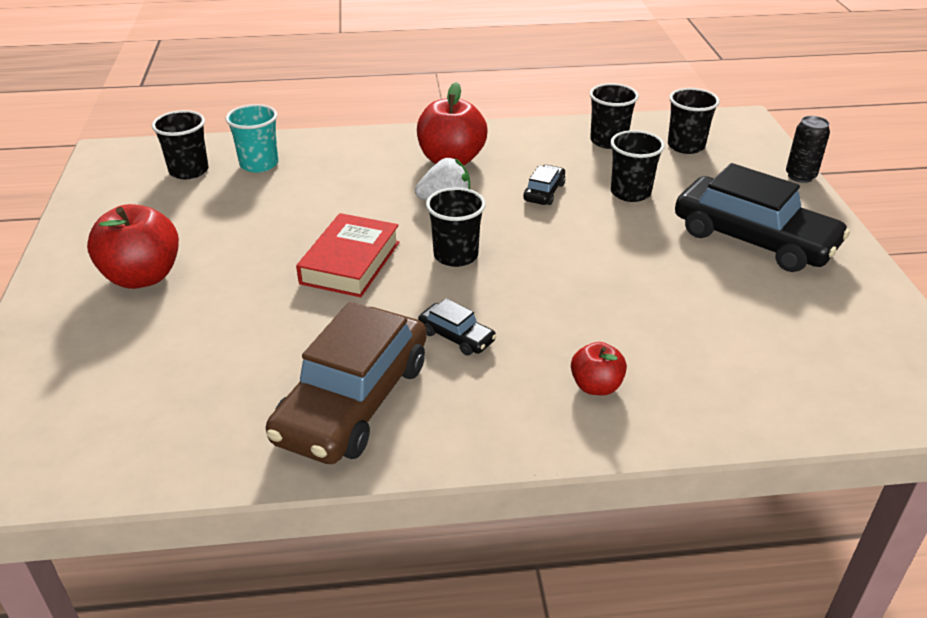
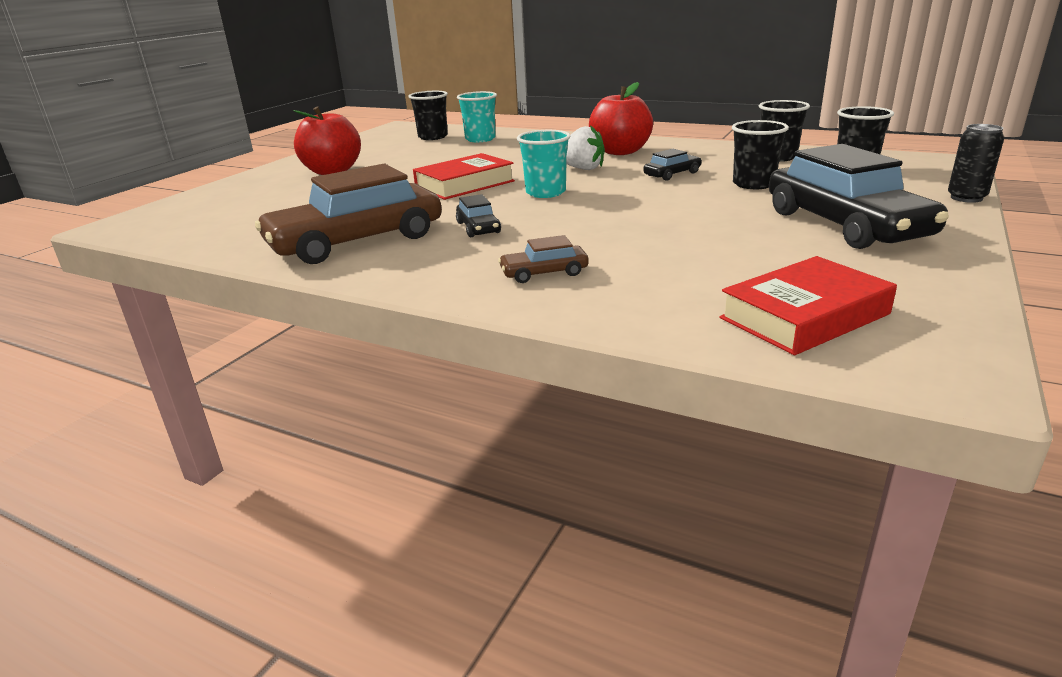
camera: 35 degrees right, 10 degrees down
black cup [426,187,486,267] -> turquoise cup [517,130,570,198]
red apple [571,342,627,395] -> brown car [498,235,589,283]
none -> red book [719,256,897,355]

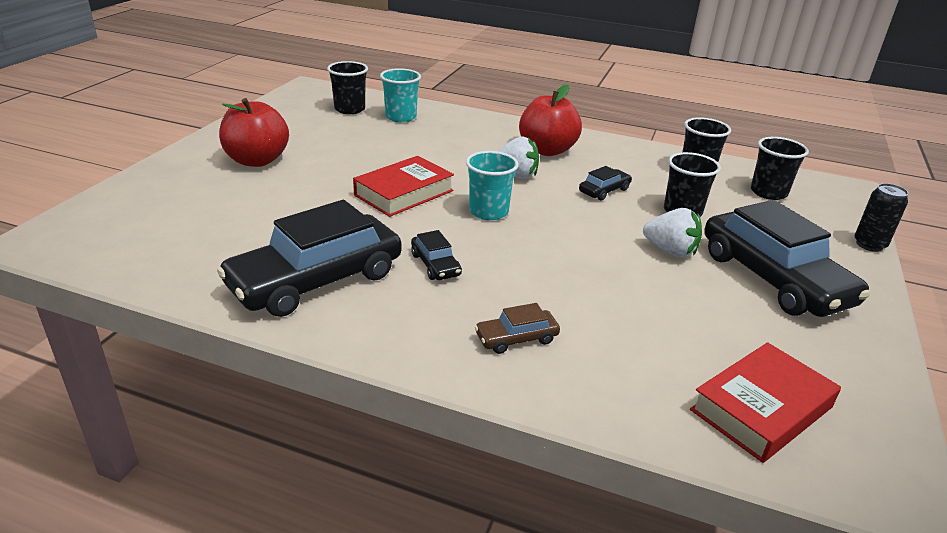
camera: 10 degrees left, 5 degrees up
brown car [255,164,442,264] -> black car [217,200,402,317]
none -> white strawberry [643,208,702,257]

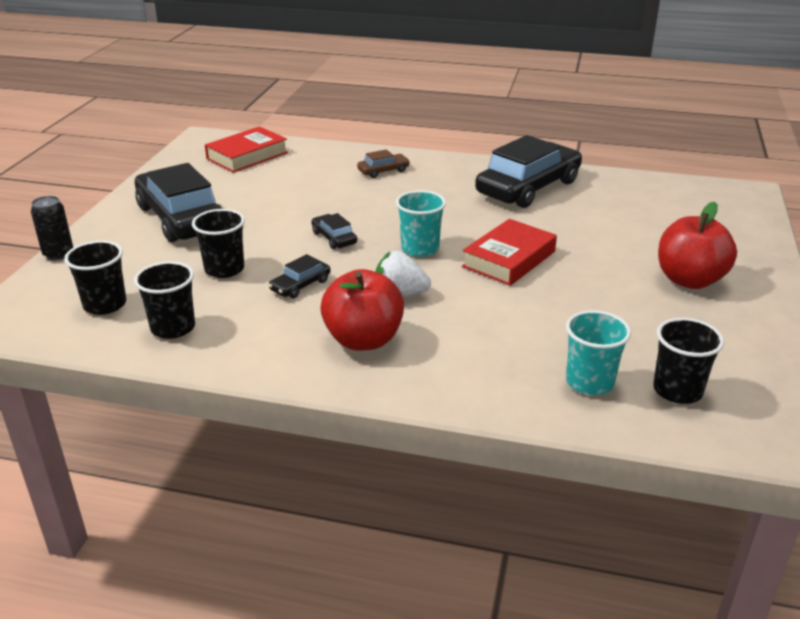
camera: 175 degrees right, 0 degrees up
black car [411,230,462,280] -> black car moved to [311,213,357,249]
white strawberry [643,208,702,257] -> none

